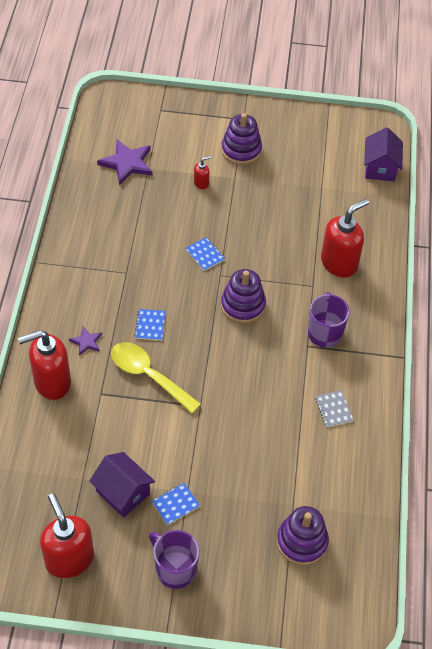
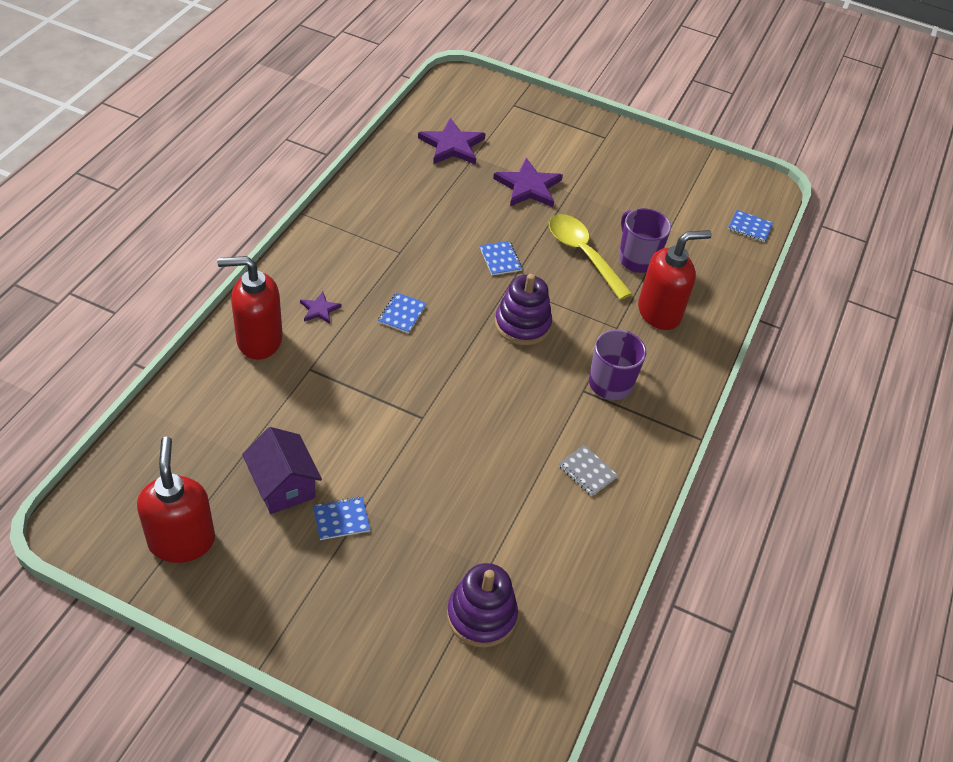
camera: 15 degrees right, 5 degrees down
yellow spoon [111,342,201,413] -> yellow spoon moved to [549,214,633,300]
purple mug [149,530,199,589] -> purple mug moved to [619,208,671,273]
red soap dispenser [194,156,211,189] -> purple star [493,158,563,207]
purple stacking toy [221,113,262,165] -> none
grey notebook [315,390,354,427] -> grey notebook turned 45 degrees counterclockwise [558,445,618,496]
purple house [364,127,403,181] -> blue notebook [728,210,773,243]

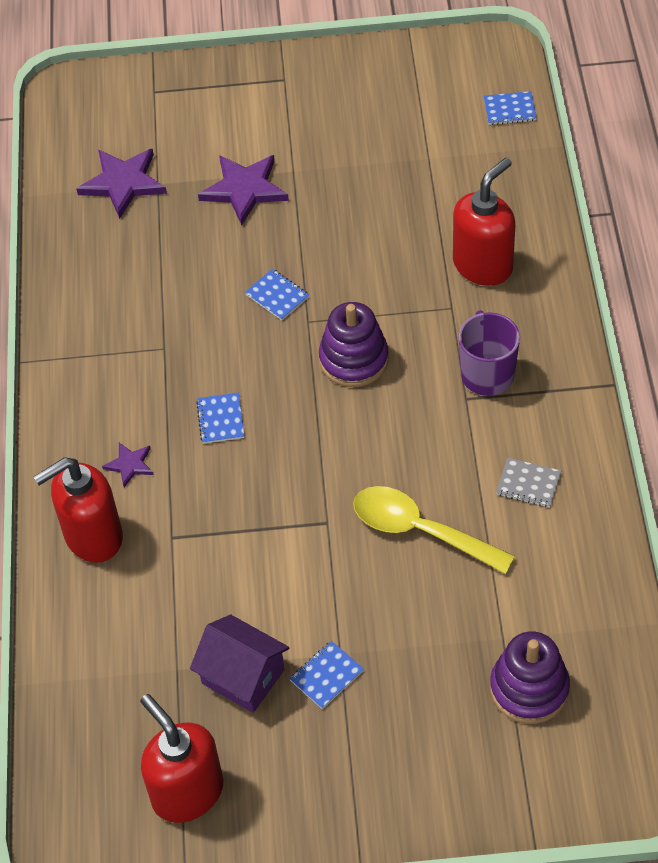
camera: 20 degrees left, 5 degrees up
yellow spoon [549,214,633,300] -> yellow spoon moved to [353,486,515,574]
purple mug [619,208,671,273] -> none

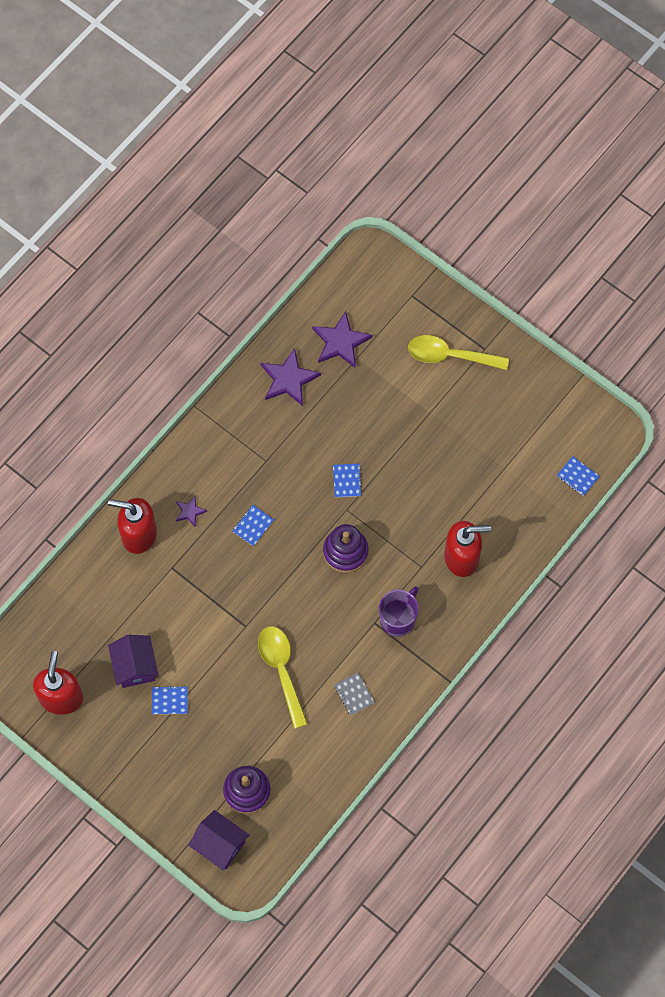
camera: 40 degrees right, 15 degrees up
purple star [198,155,289,226] -> purple star moved to [261,348,321,406]
none -> purple house [188,810,249,871]
none -> yellow spoon [408,335,509,370]

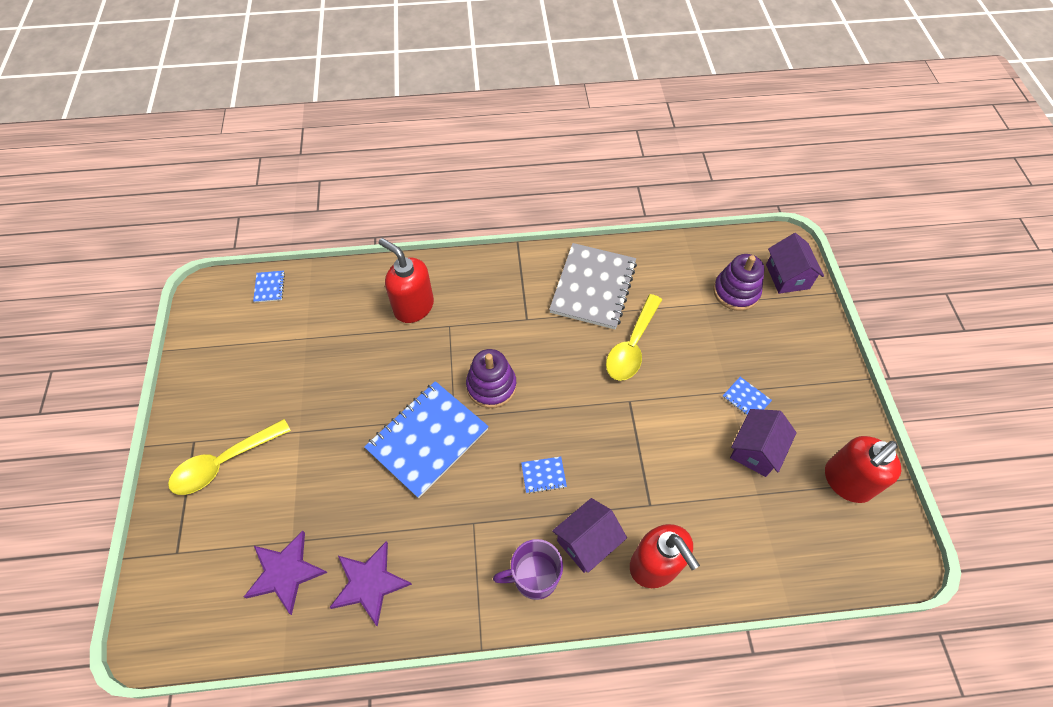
camera: 135 degrees left, 10 degrees down
purple star [176,496,207,527] -> purple house [552,498,627,573]
blue notebook [333,464,362,497] -> blue notebook [364,381,489,498], size x2.46
grey notebook [334,673,375,715] -> grey notebook [549,243,637,329], size x2.46
purple mug [379,586,419,637] -> purple mug moved to [493,539,563,600]
yellow spoon [408,335,509,370] -> yellow spoon turned 90 degrees clockwise [168,419,291,495]

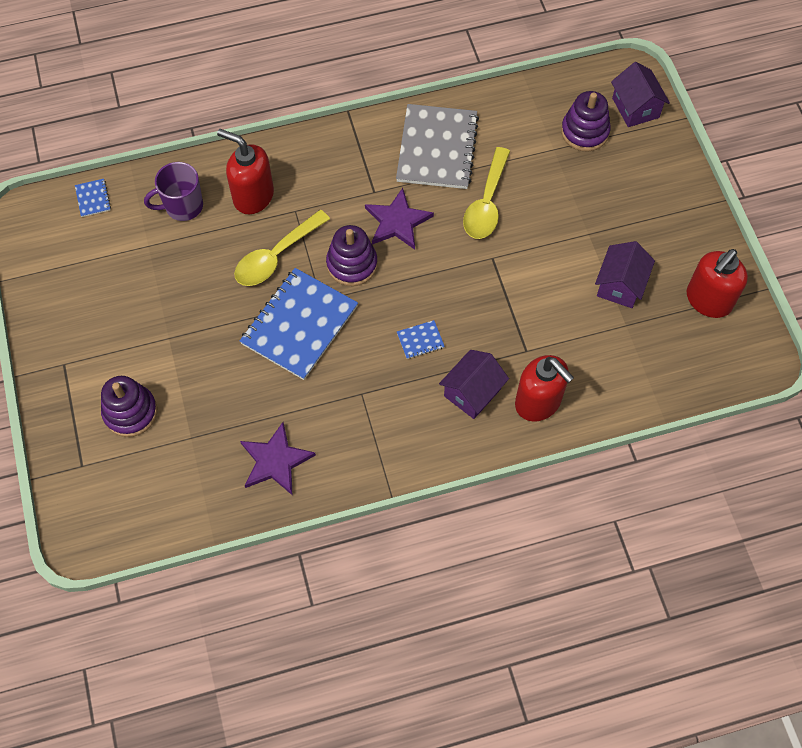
camera: 10 degrees left, 5 degrees up
yellow spoon [168,419,291,495] -> yellow spoon moved to [234,210,330,286]
purple star [244,531,328,615] -> purple star moved to [365,188,434,250]
purple mug [493,539,563,600] -> purple mug moved to [144,162,203,221]
blue notebook [722,377,772,415] -> none
none -> purple stacking toy [101,376,157,437]

